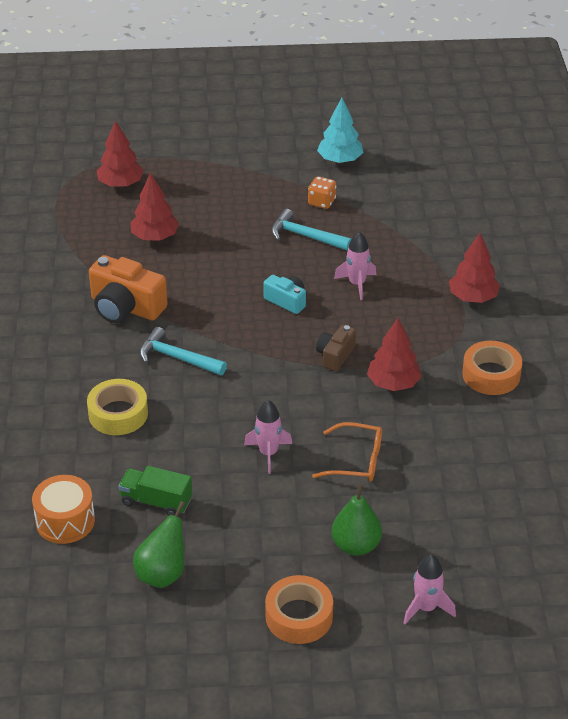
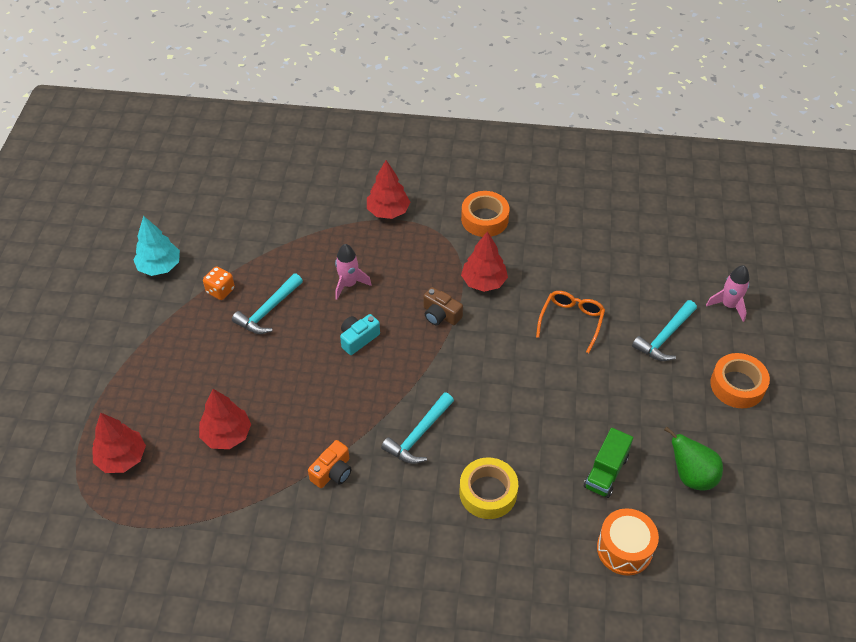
camera: 80 degrees left, 10 degrees up
orange camera [89,255,168,323] -> orange camera [308,440,352,488], size x0.57
pink rocket [244,400,292,474] -> none
green pear [331,484,382,556] -> turquoise hammer [632,300,697,361]

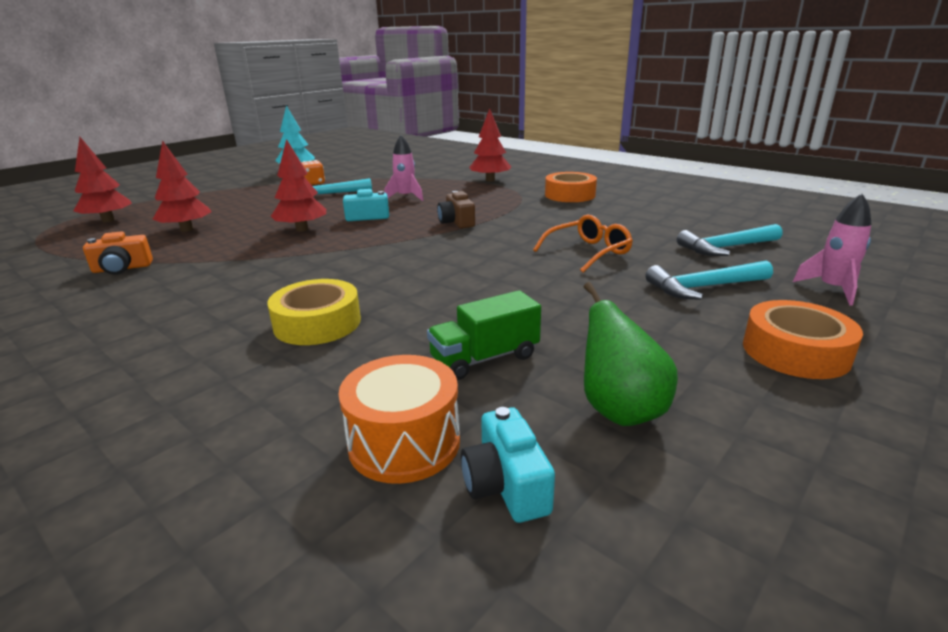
camera: 35 degrees right, 25 degrees down
orange camera [308,440,352,488] -> orange camera moved to [83,231,153,275]
turquoise hammer [381,392,454,464] -> turquoise hammer moved to [677,224,782,256]
red tree [461,231,508,292] -> red tree moved to [271,139,326,231]
none -> turquoise camera [461,407,555,523]

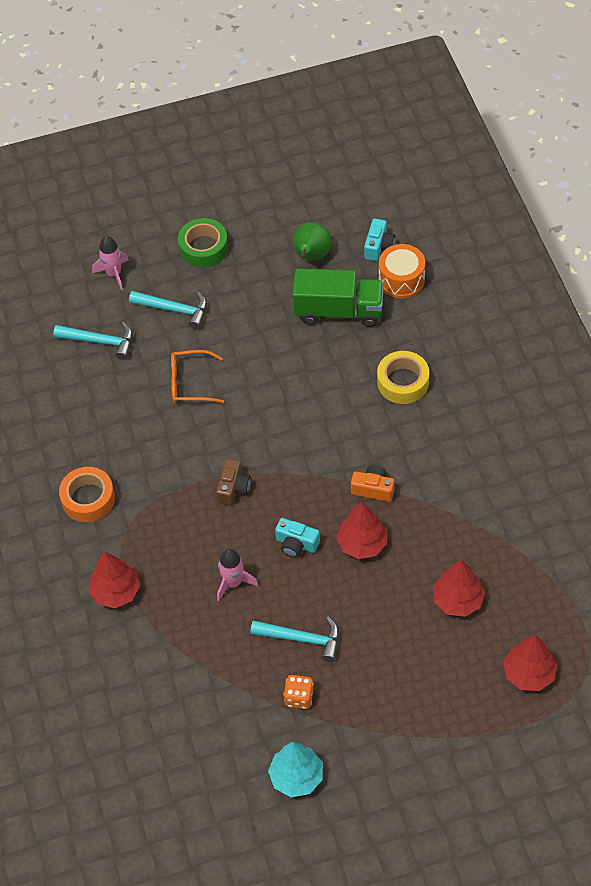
camera: 145 degrees left, 30 degrees up
orange camera [83,231,153,275] -> orange camera moved to [351,465,394,502]
green truck [427,290,541,380] -> green truck [292,268,384,327], size x1.59
orange tape [743,300,863,379] -> green tape [178,218,228,268]

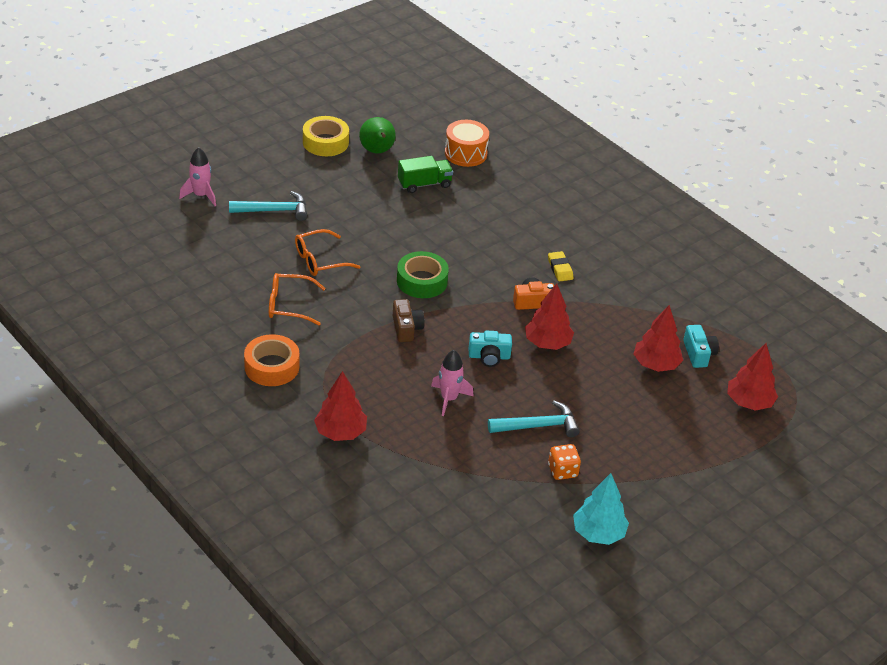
camera: 30 degrees left, 15 degrees down
turquoise hammer [53,322,133,360] -> none
green tape [178,218,228,268] -> green tape moved to [397,251,449,298]
green truck [292,268,384,327] -> green truck [398,156,453,193], size x0.63
turquoise camera [364,219,395,261] -> turquoise camera moved to [683,325,719,368]
yellow tape [377,351,429,404] -> yellow tape moved to [303,116,349,156]
none -> orange glasses [269,273,326,326]
none -> yellow eraser [548,251,573,281]

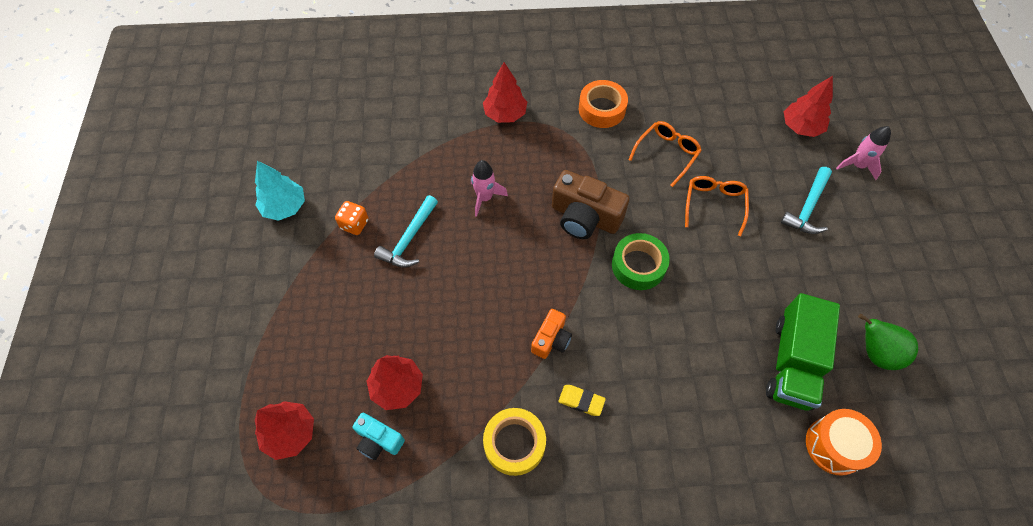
camera: 130 degrees right, 20 degrees up
yellow tape [303,116,349,156] -> yellow tape moved to [483,408,546,476]
brown camera [393,299,425,342] -> brown camera [552,170,630,239], size x1.76
green truck [398,156,453,193] -> green truck [766,293,840,411], size x1.59
turquoise camera [469,331,512,367] -> none
red tree [525,283,574,350] -> red tree moved to [784,76,833,137]

